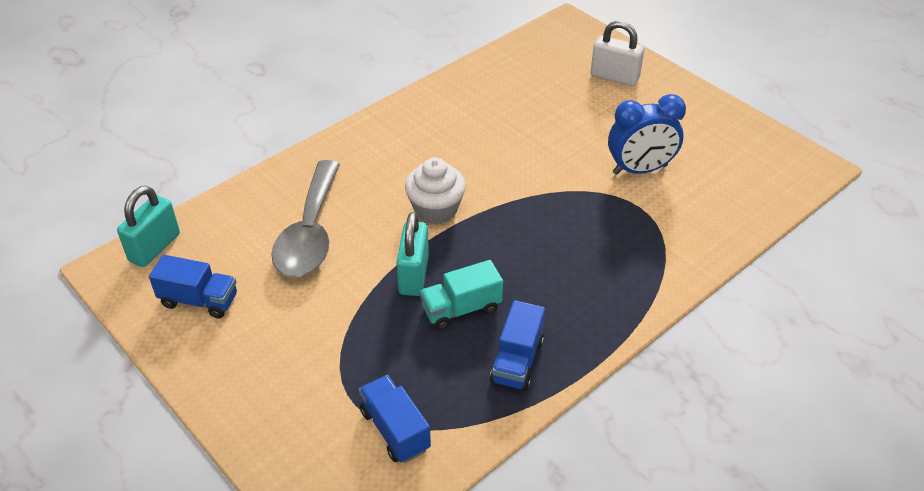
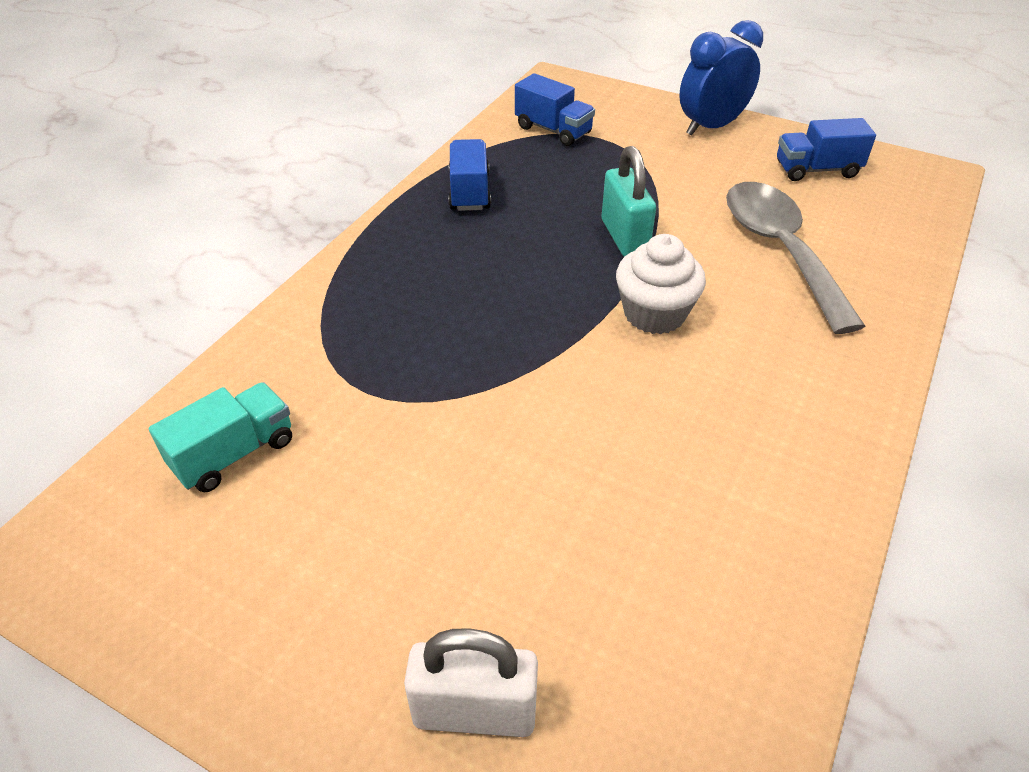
camera: 160 degrees right, 0 degrees up
turquoise padlock [117,186,180,267] -> none
turquoise truck [420,260,503,330] -> turquoise truck moved to [149,382,292,492]
blue clock [608,94,686,175] -> blue clock moved to [679,20,763,136]

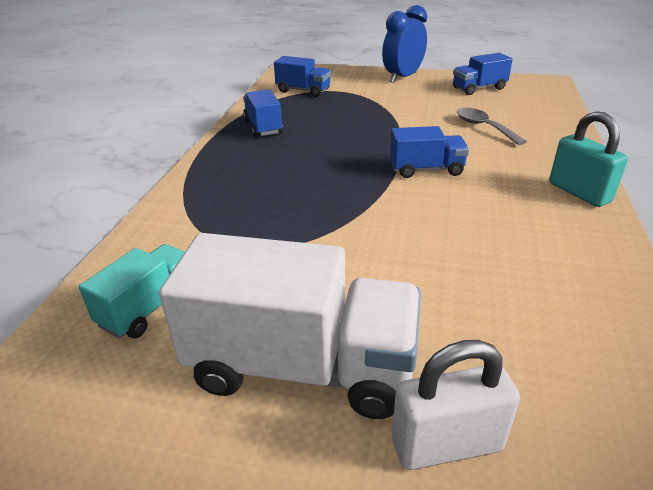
camera: 15 degrees left, 10 degrees down
turquoise padlock [602,146,656,257] -> turquoise padlock moved to [549,111,628,207]
white cupcake [616,234,706,334] -> blue truck [390,126,469,178]
grey spoon [726,182,866,334] -> grey spoon [457,108,527,145], size x0.57
none -> white truck [159,233,421,419]

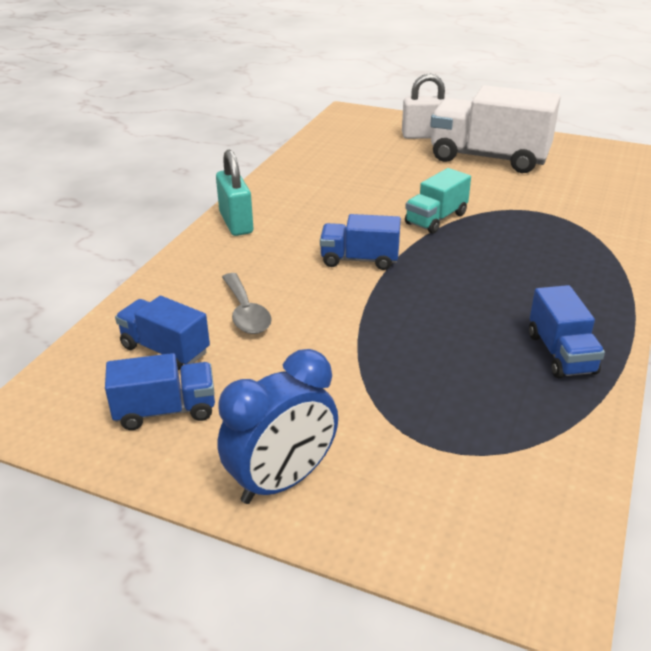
camera: 170 degrees left, 0 degrees up
turquoise truck [79,244,185,338] -> turquoise truck moved to [405,168,471,234]
blue truck [274,56,331,97] -> blue truck moved to [115,296,210,370]

